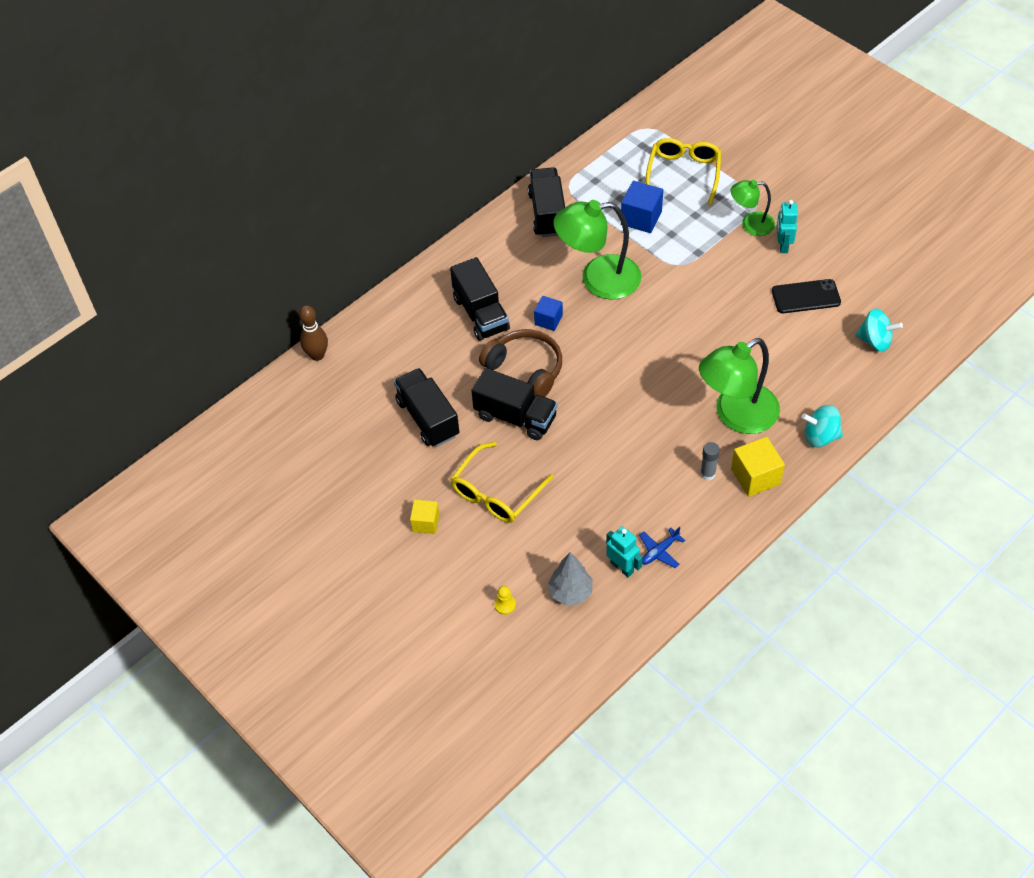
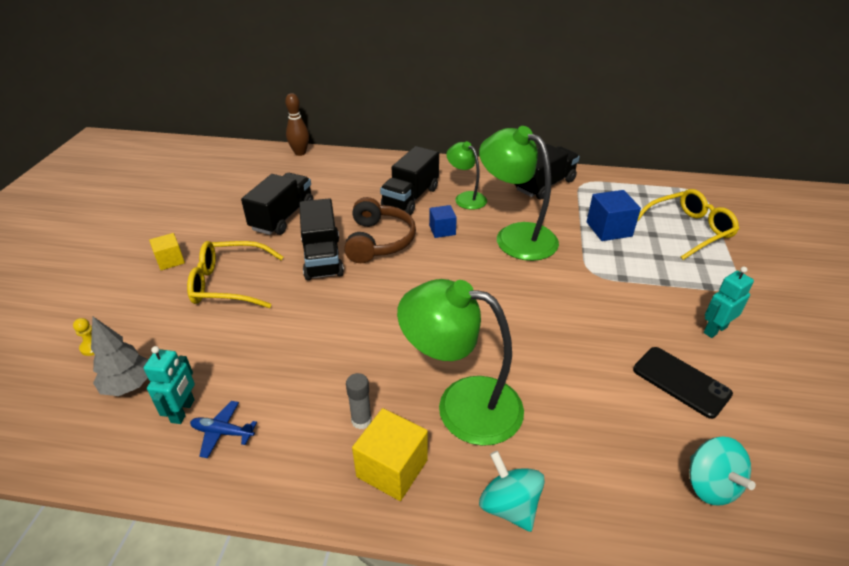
camera: 50 degrees right, 15 degrees down
green lamp [731,180,775,236] -> green lamp moved to [446,141,487,210]

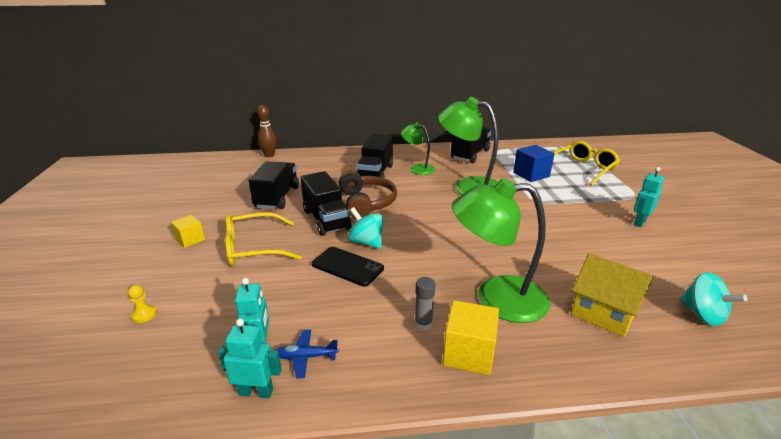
camera: 15 degrees left, 10 degrees down
grey tree [91,317,149,396] -> none
blue cube [429,205,457,238] -> none
turquoise spinning top [479,451,545,532] -> turquoise spinning top moved to [348,207,384,249]
black phone [633,347,733,419] -> black phone moved to [312,247,384,286]
none -> turquoise robot [218,318,282,398]
none -> yellow house [571,253,653,337]

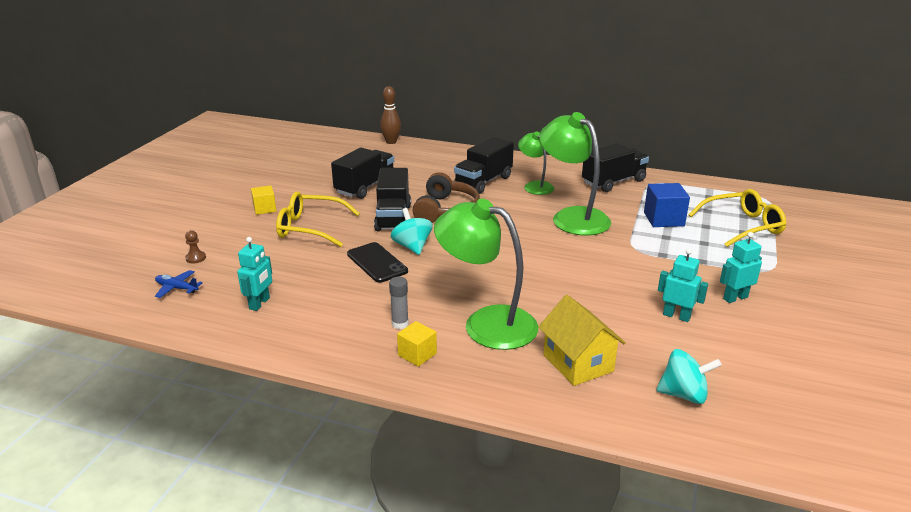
camera: 25 degrees right, 0 degrees up
yellow pawn [128,285,157,323] -> brown pawn [185,230,206,263]
turquoise robot [218,318,282,398] -> turquoise robot moved to [658,248,708,322]
blue plane [276,330,339,379] -> blue plane moved to [155,270,203,298]
yellow cube [443,300,499,375] -> yellow cube [397,321,437,367], size x0.64
turquoise spinning top [679,272,747,326] -> turquoise spinning top turned 75 degrees counterclockwise [656,349,722,404]

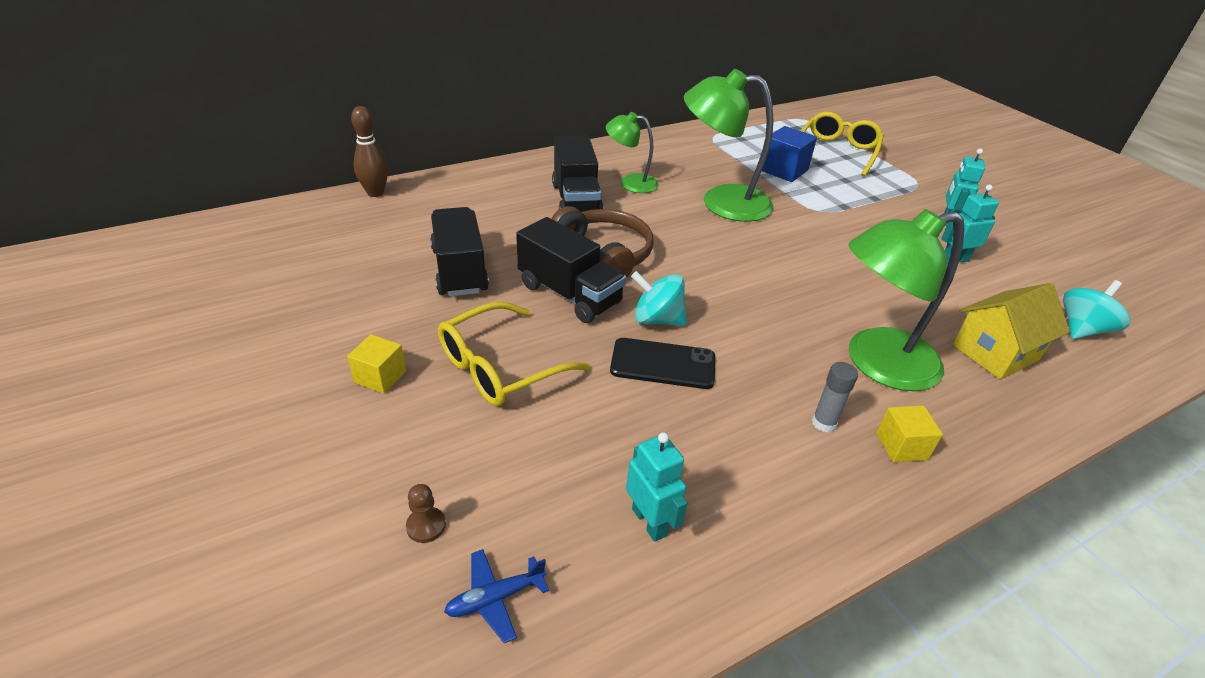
camera: 50 degrees left, 10 degrees up
yellow house [538,295,626,386] -> yellow house turned 45 degrees counterclockwise [952,283,1070,379]
black truck [582,143,649,192] -> none

